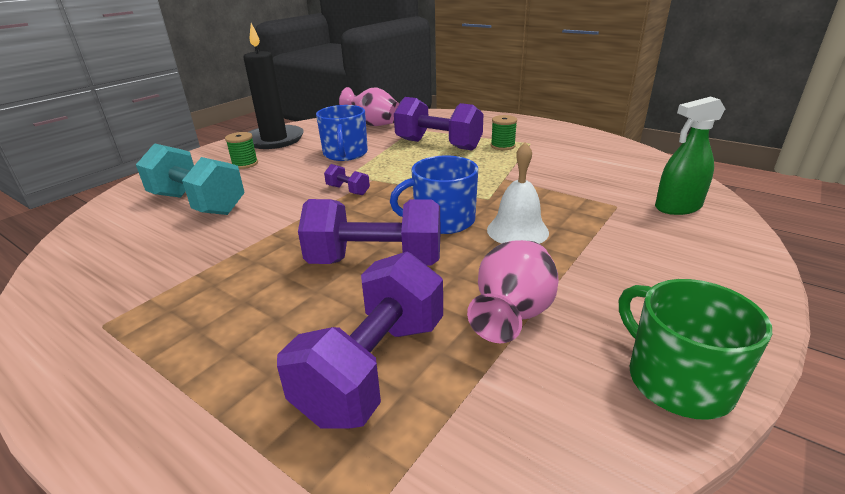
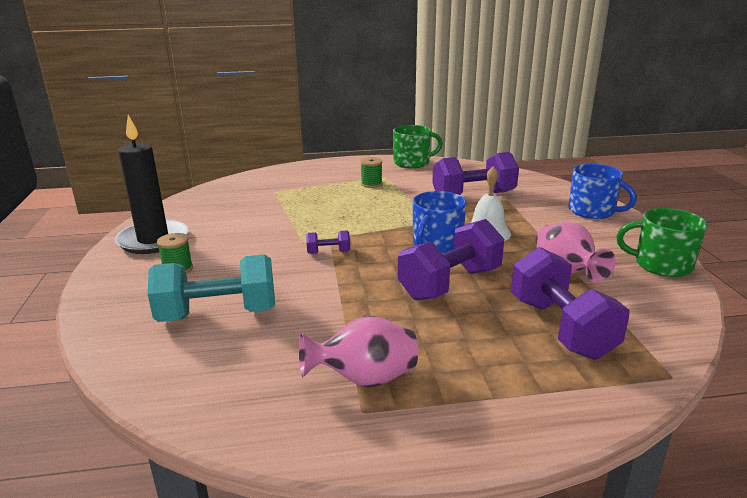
camera: 45 degrees left, 5 degrees down
blue mug [316,105,368,161] -> blue mug moved to [568,164,637,219]
pink vase [339,87,399,126] -> pink vase moved to [299,316,418,387]
purple dumbbell [394,97,484,151] -> purple dumbbell moved to [432,152,519,195]
green spray bottle [655,97,725,215] -> none
none -> green mug [393,125,443,168]

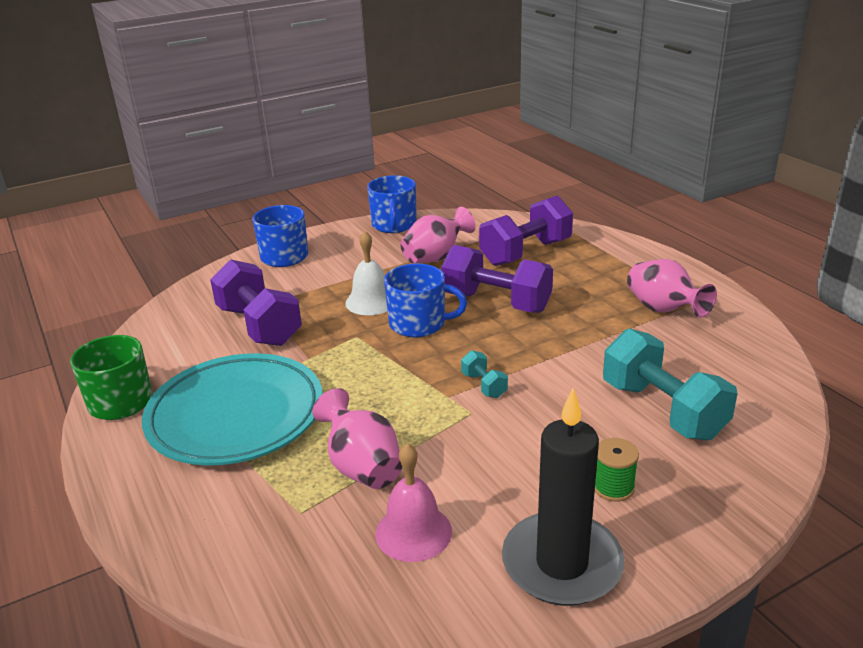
camera: 110 degrees left, 5 degrees up
purple dumbbell [306,231,350,254] -> turquoise dumbbell [461,350,508,398]
green spool [360,157,383,188] -> turquoise plate [142,353,323,465]
green mug [616,208,707,277] -> blue mug [367,176,417,233]
none -> pink vase [312,388,402,489]
none -> pink bell [375,443,452,562]

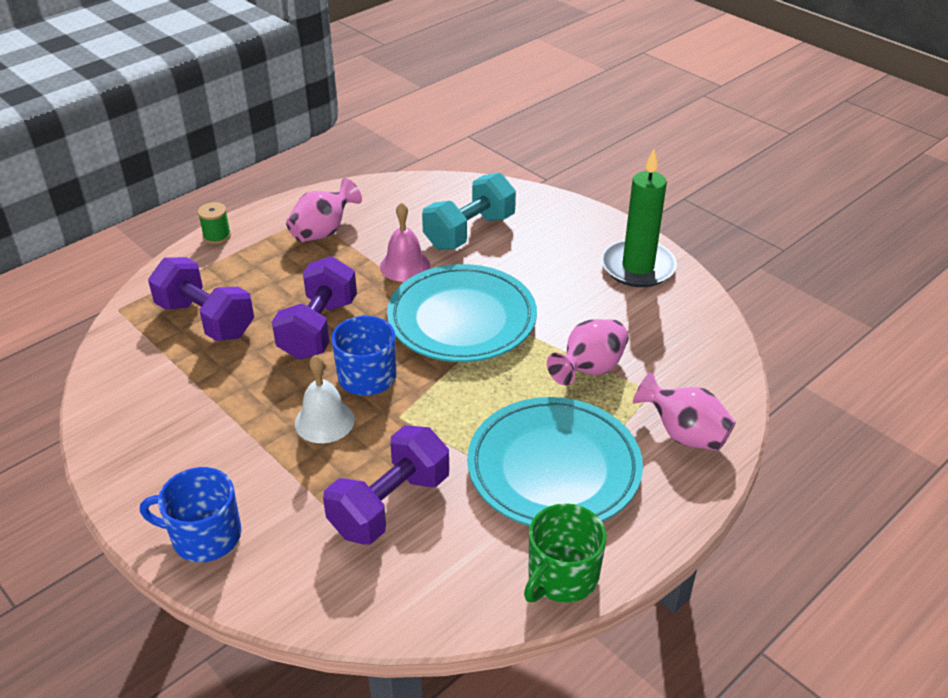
camera: 105 degrees left, 10 degrees up
blue mug [367,176,417,233] -> none
pink bell [375,443,452,562] -> pink bell moved to [380,202,430,282]
pink vase [400,207,475,263] -> pink vase moved to [633,372,736,451]
turquoise dumbbell [461,350,508,398] -> turquoise plate [387,264,537,362]
black candle [502,388,624,606] -> green candle [601,149,677,287]
green spool [595,438,639,502] -> green spool moved to [198,202,231,244]

